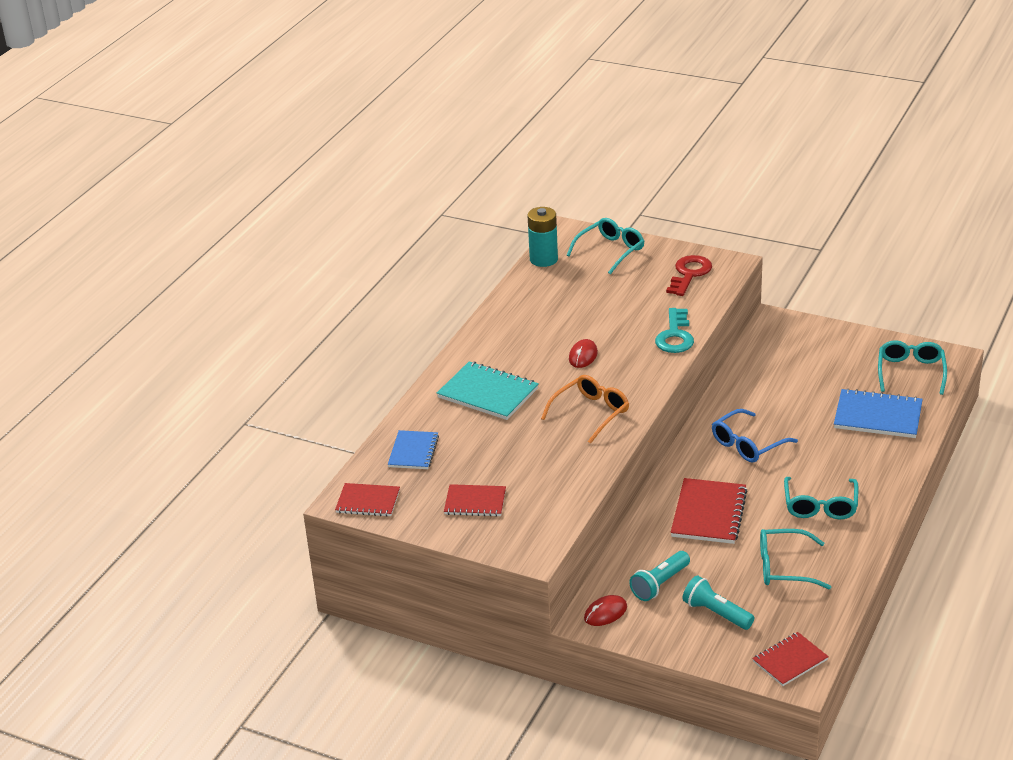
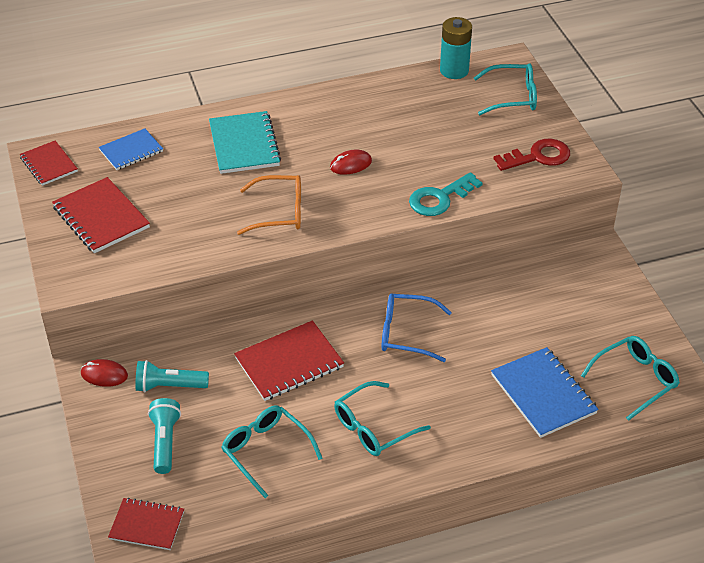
camera: 45 degrees right, 10 degrees up
red notebook [444,484,506,517] -> red notebook [52,177,150,253], size x1.55

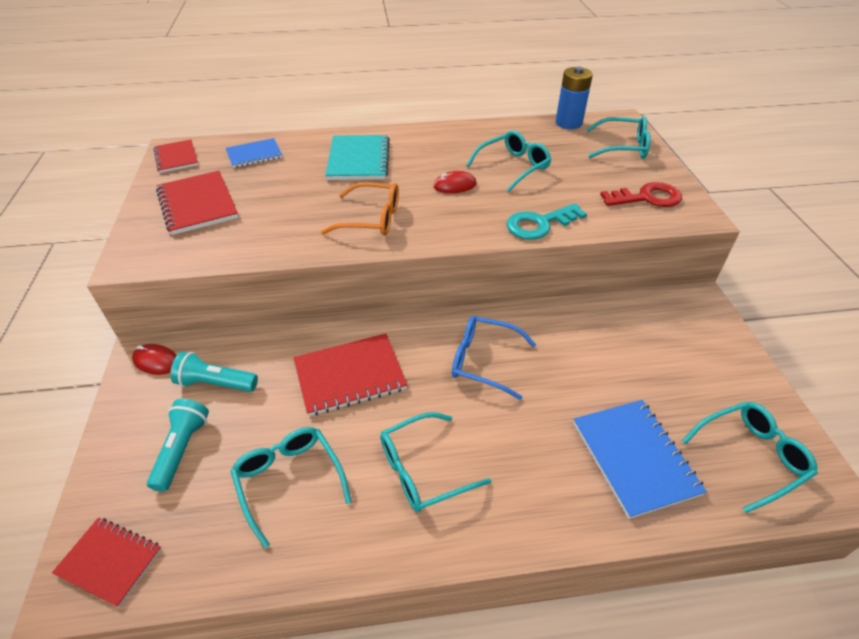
camera: 10 degrees right, 0 degrees up
turquoise battery [440,17,472,79] -> blue battery [555,67,593,129]
none -> turquoise glasses [466,130,552,192]

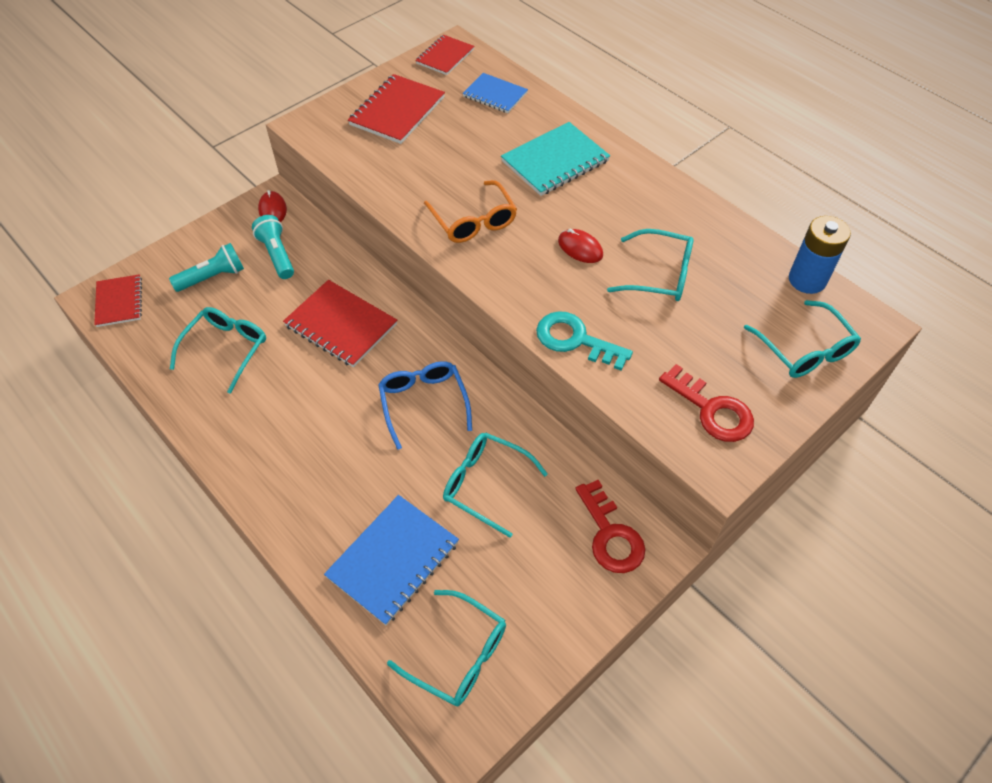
camera: 55 degrees right, 10 degrees up
turquoise glasses [380,412,491,512] -> turquoise glasses moved to [443,433,548,538]
none -> red key [576,480,646,573]

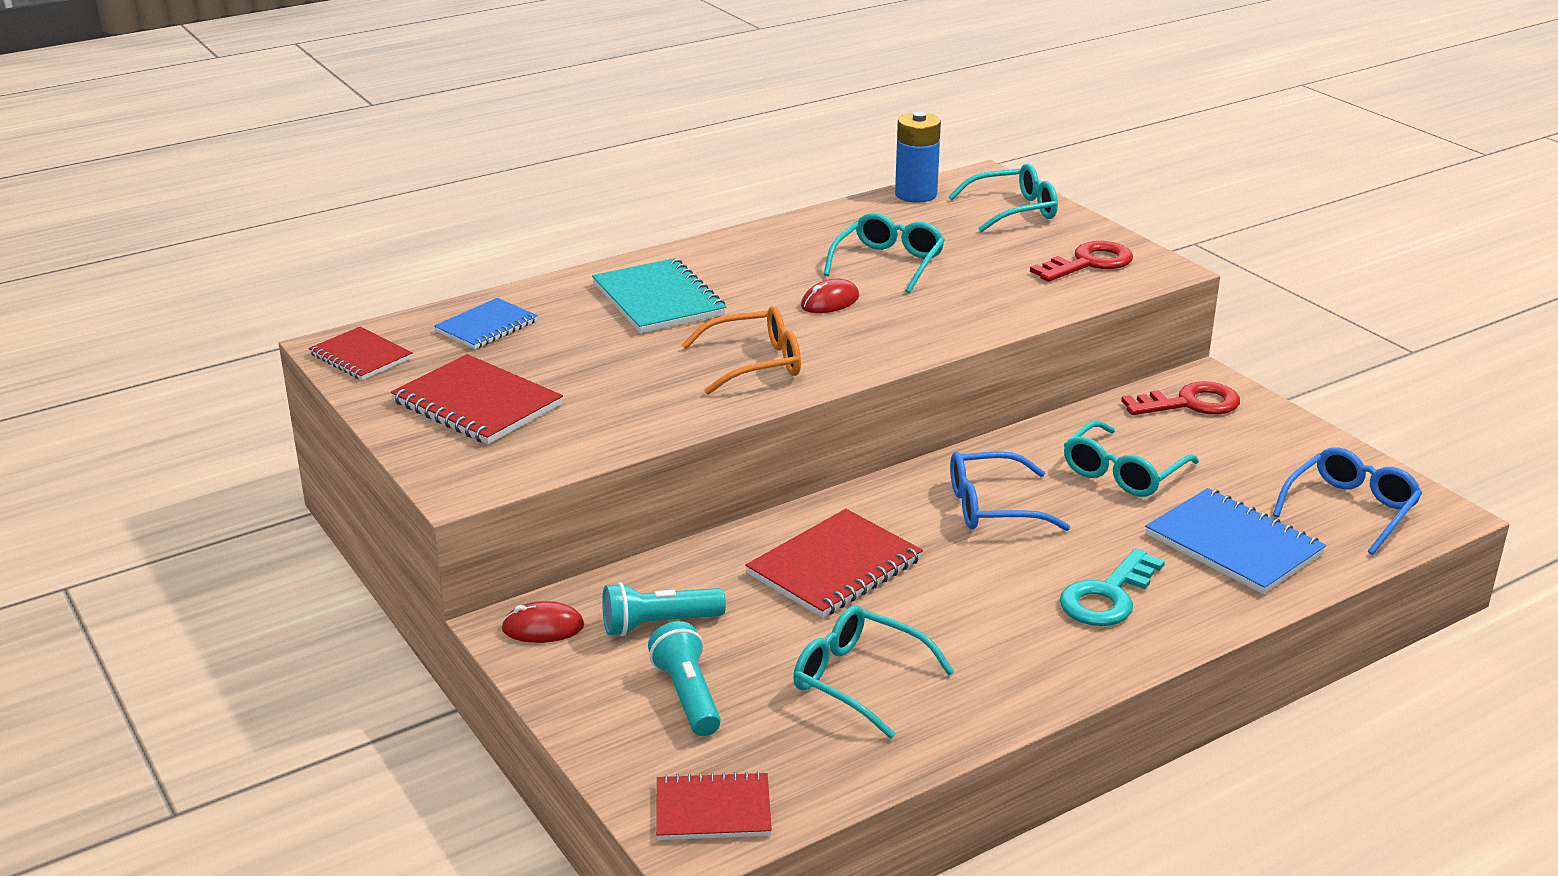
camera: 80 degrees left, 25 degrees down
turquoise glasses [387,590,506,707] -> blue glasses [1273,447,1422,555]
turquoise key [536,311,633,371] -> turquoise key moved to [1060,549,1165,626]

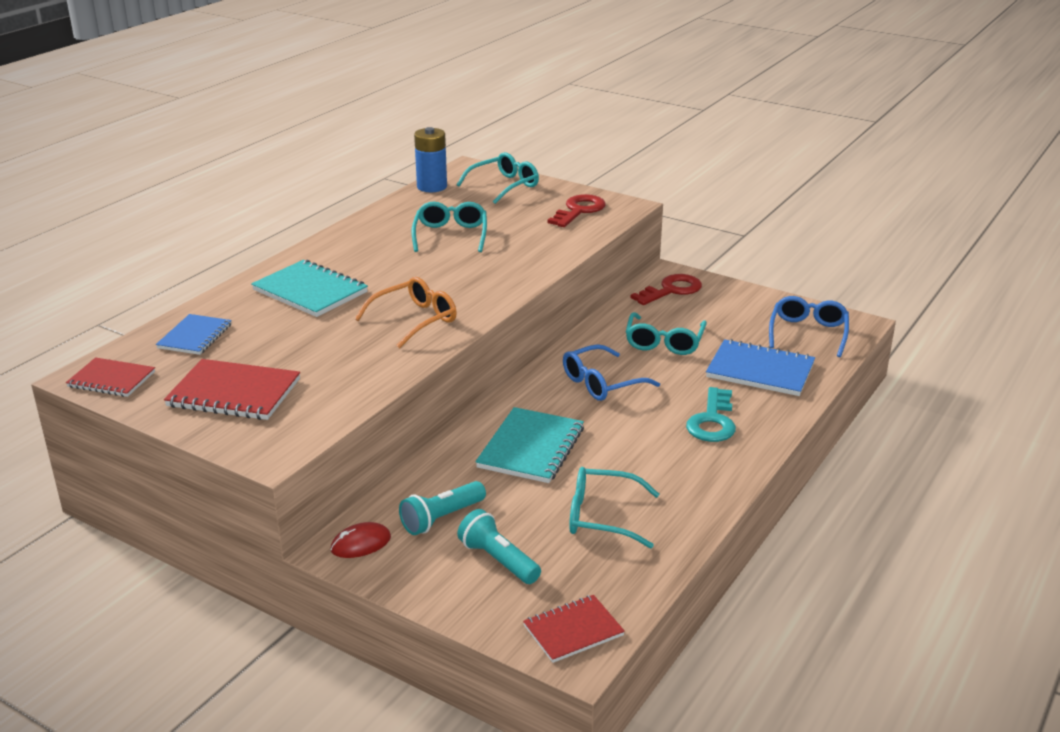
camera: 25 degrees left, 0 degrees up
red notebook [745,509,923,618] -> turquoise notebook [475,407,584,483]
red mouse [801,278,859,313] -> none

